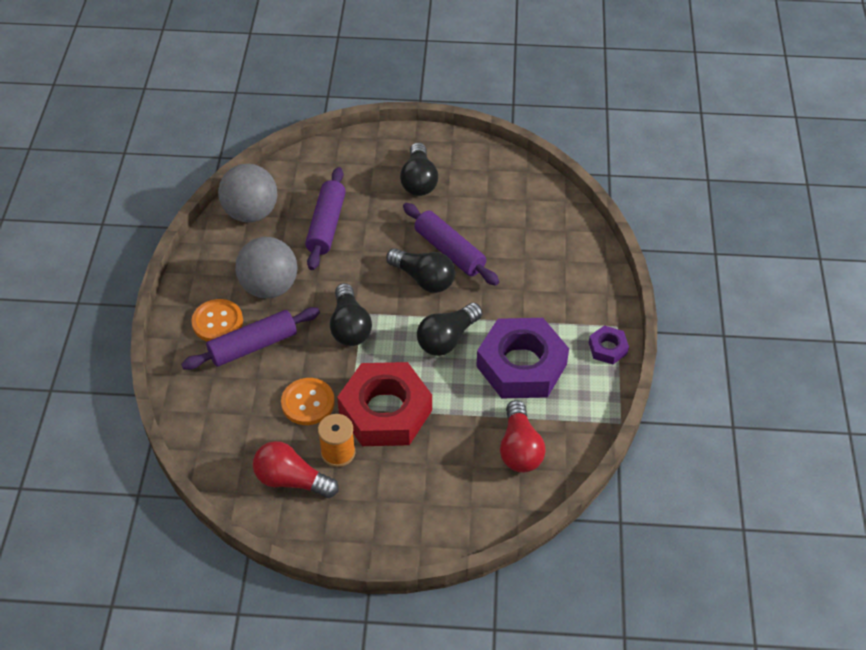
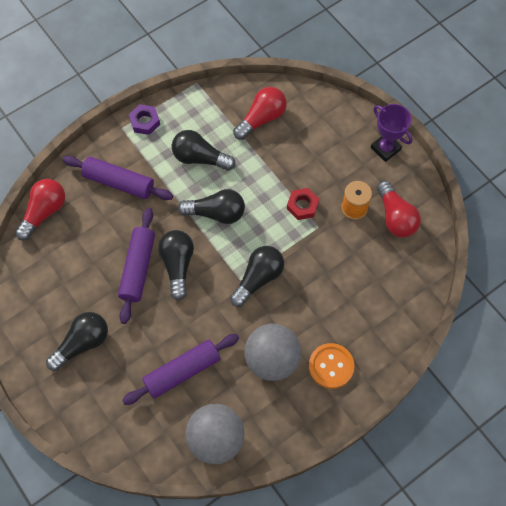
camera: 130 degrees left, 15 degrees up
purple rolling pin [181,307,320,370] -> purple rolling pin moved to [63,156,173,200]
orange button [281,378,335,425] -> none
red nut [337,362,432,446] -> red nut [287,188,319,220], size x0.45
purple nut [476,318,569,398] -> black light bulb [172,130,235,171]
none -> red light bulb [15,179,65,241]
none -> purple trophy [371,104,412,162]

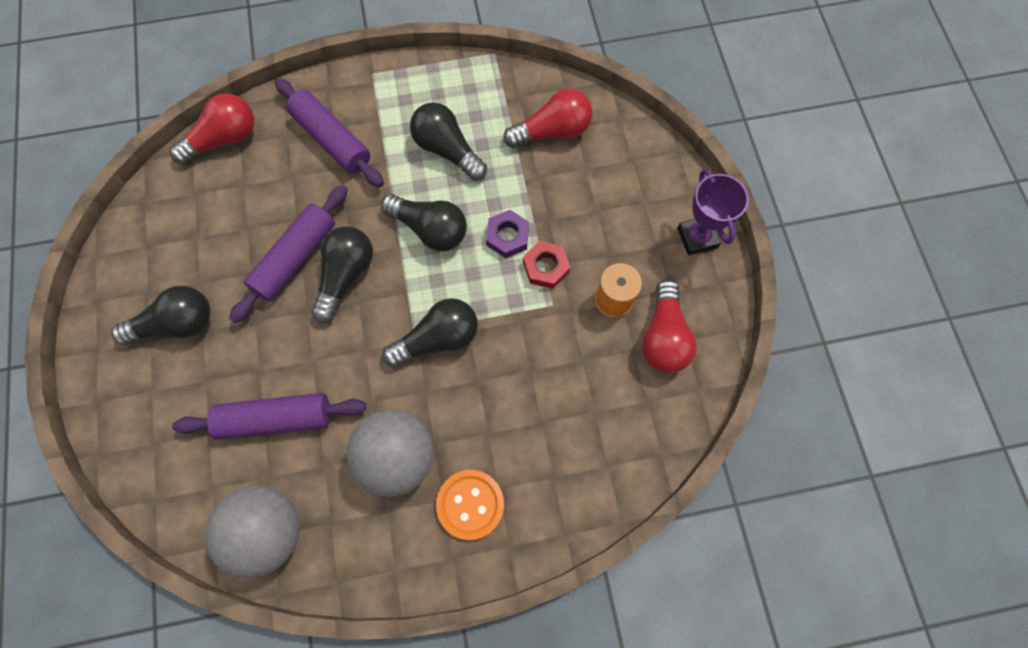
camera: 25 degrees right, 5 degrees up
purple nut [129,104,160,135] -> purple nut moved to [486,210,529,258]

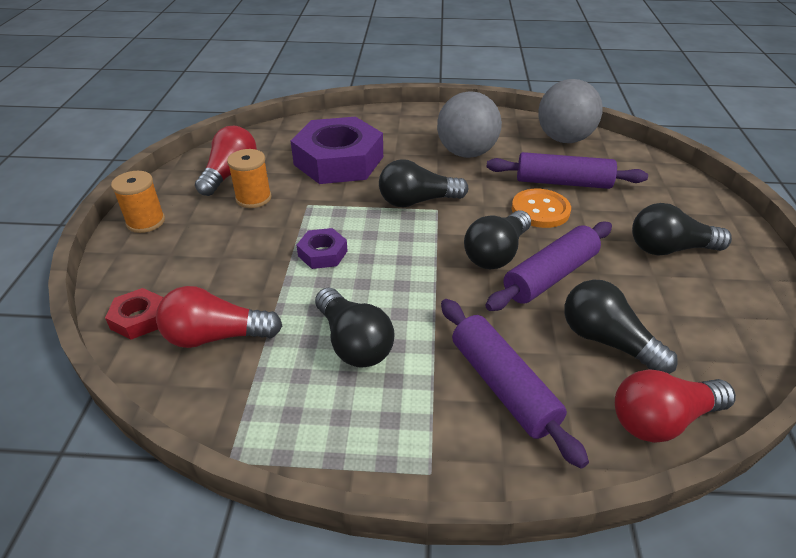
camera: 165 degrees left, 30 degrees down
black light bulb [381,194,467,251] -> black light bulb moved to [564,279,678,374]
orange button [436,470,504,540] -> orange button moved to [512,189,571,228]
red nut [523,241,570,289] -> red nut moved to [105,288,163,340]
purple trophy [677,169,749,256] -> orange spool [111,171,165,233]
none -> purple nut [291,117,383,184]

